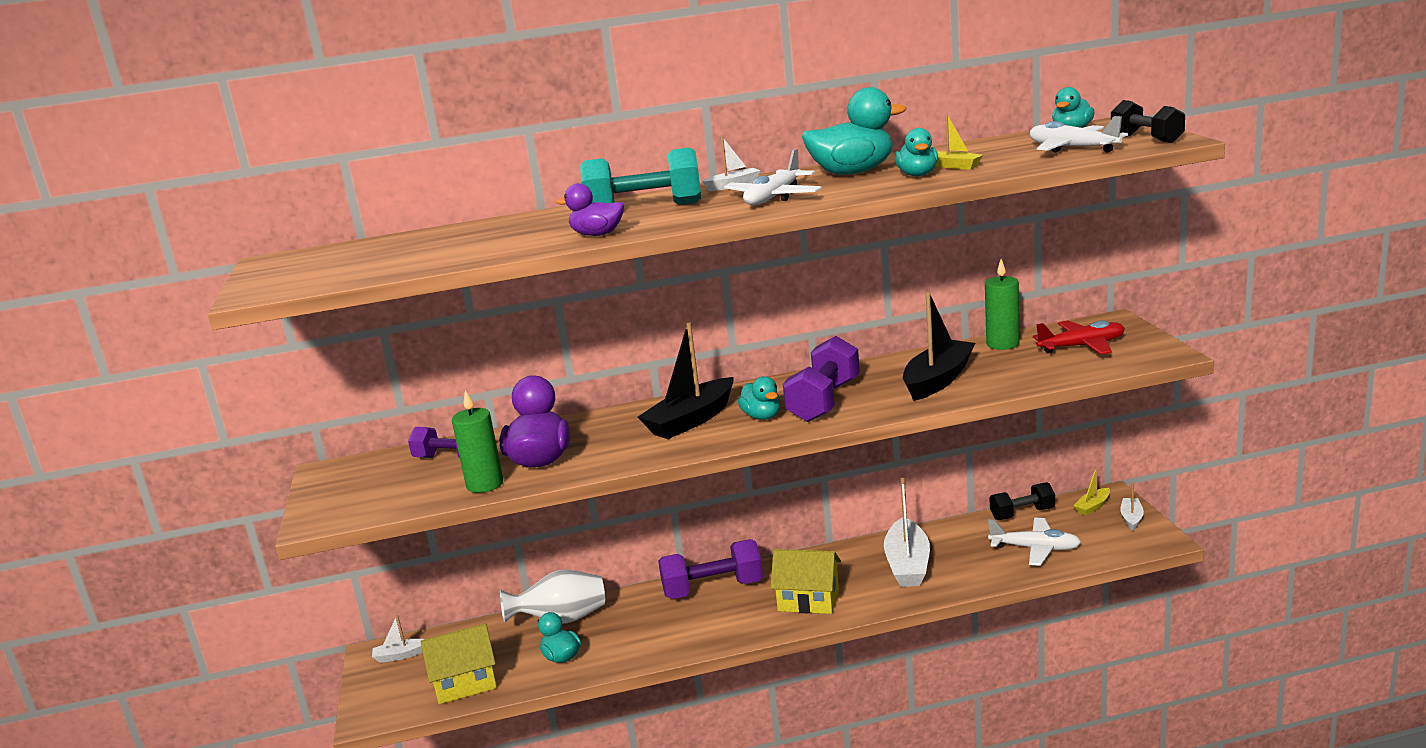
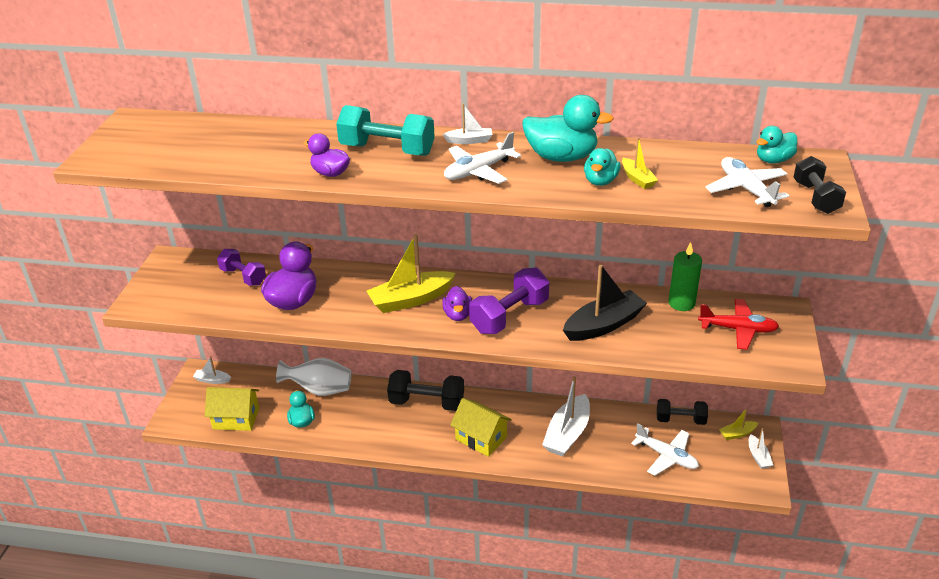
camera: 20 degrees right, 15 degrees up
green candle [452,390,503,493] -> none
black boat [638,323,734,439] -> yellow boat [367,234,456,313]
purple dumbbell [658,539,763,599] -> black dumbbell [387,370,464,411]
turquoise duck [738,376,780,420] -> purple duck [442,286,472,321]
white boat [1120,482,1144,530] -> white boat turned 135 degrees clockwise [749,428,773,469]

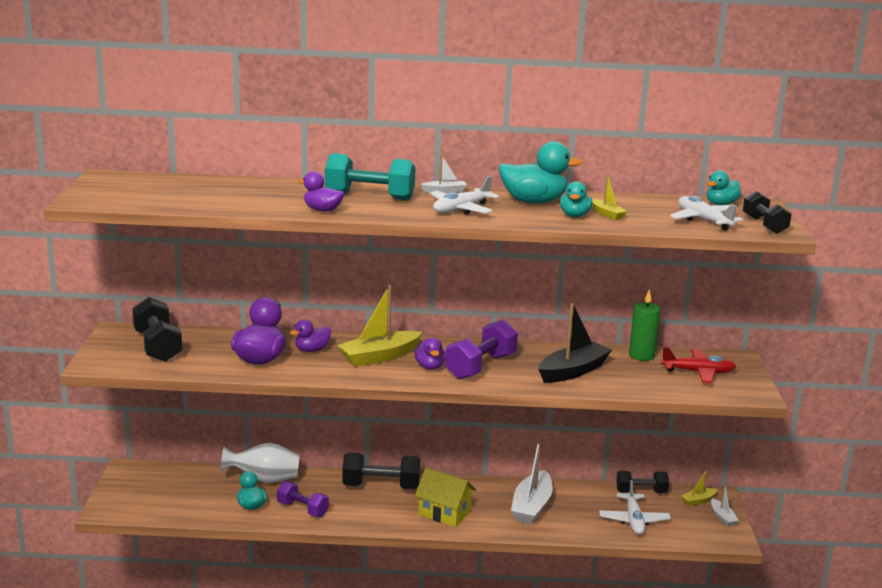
camera: 10 degrees left, 15 degrees down
white boat [193,356,231,384] -> none
yellow house [205,387,259,431] -> none
purple dumbbell [217,249,266,286] -> purple dumbbell moved to [277,481,329,517]
white plane [631,423,699,476] -> white plane turned 60 degrees clockwise [599,480,671,535]
none -> black dumbbell [132,297,182,362]
none -> purple duck [290,319,331,352]

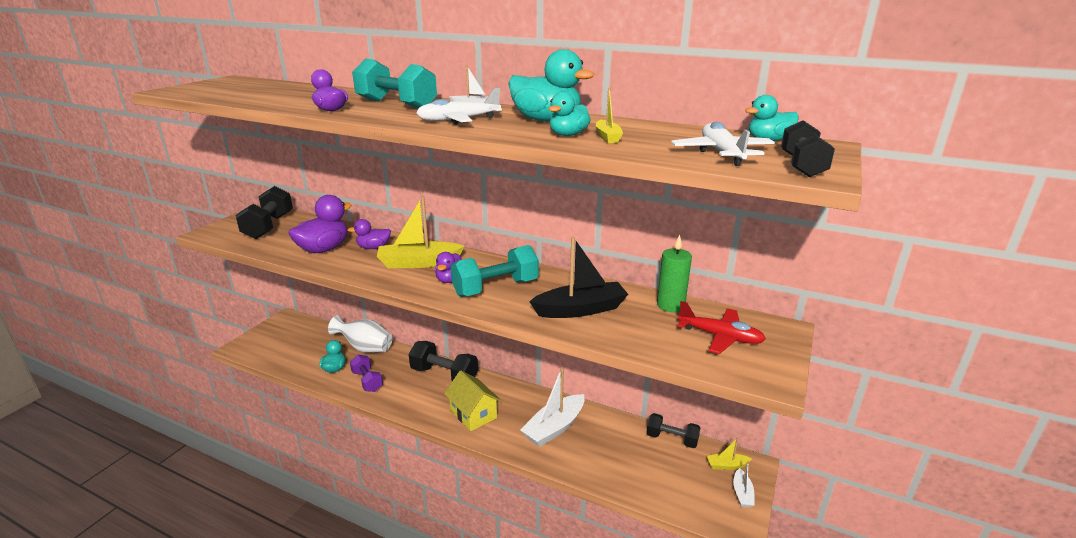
camera: 25 degrees right, 5 degrees up
purple dumbbell [445,320,518,379] -> turquoise dumbbell [451,245,539,297]
white plane [599,480,671,535] -> none

